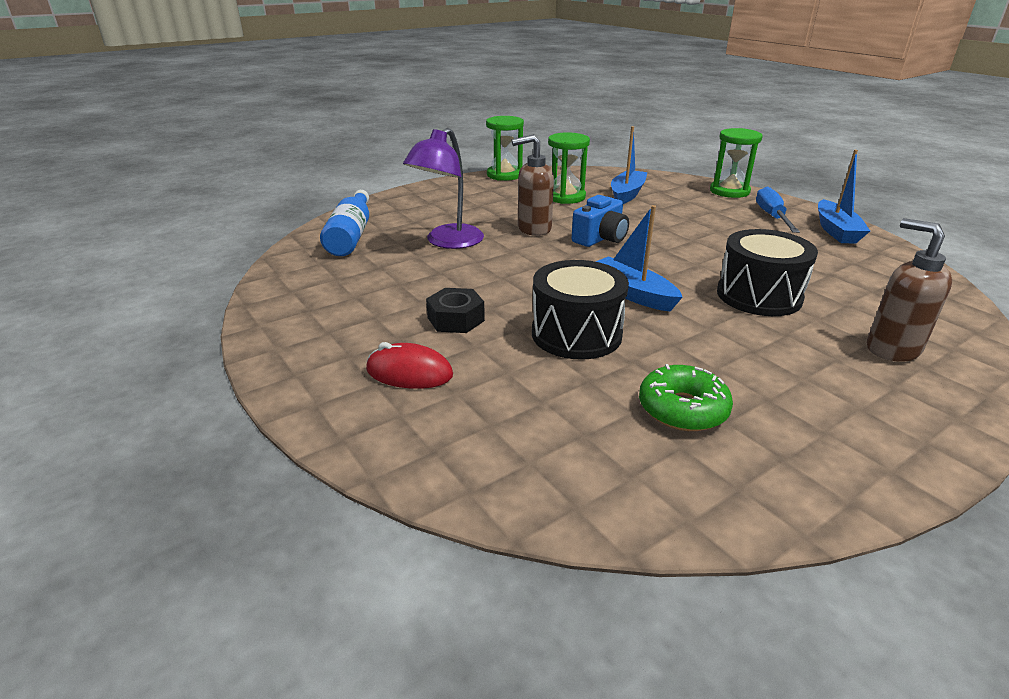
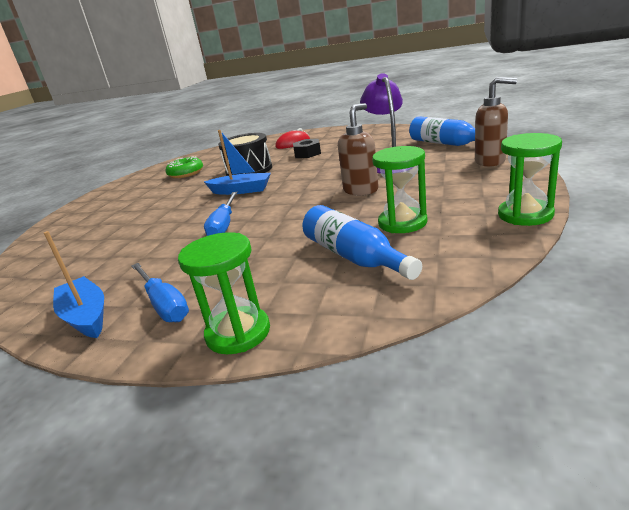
camera: 145 degrees right, 5 degrees down
blue camera [572,195,629,247] -> none
blue boat [611,126,647,204] -> blue bottle [303,205,422,280]
black drum [717,229,818,316] -> none
brown soap dispenser [867,218,952,362] -> brown soap dispenser moved to [475,77,517,167]
none -> blue screwdriver [204,192,238,236]

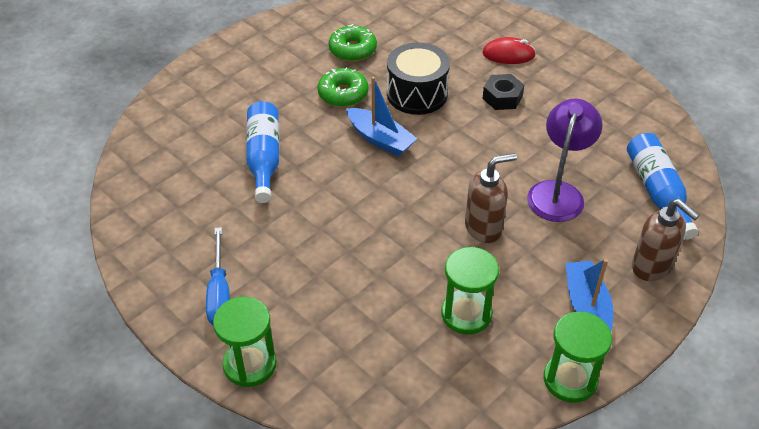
camera: 25 degrees right, 20 degrees up
blue boat [44,231,104,338] -> blue boat moved to [565,259,613,331]
blue screwdriver [204,192,238,236] -> none
blue bottle [303,205,422,280] -> blue bottle moved to [246,101,279,203]
none -> green donut [318,67,368,107]

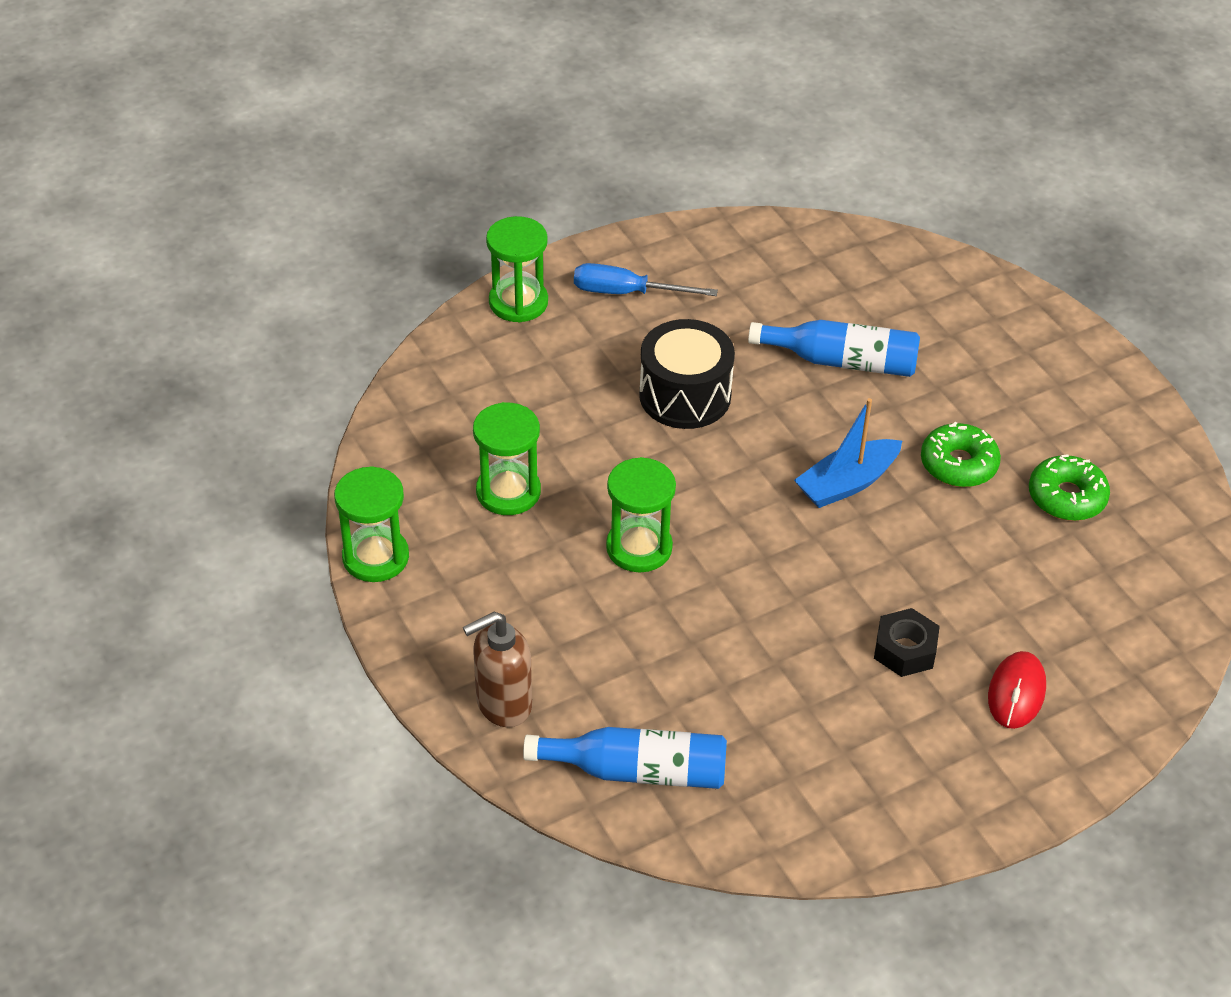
camera: 105 degrees right, 0 degrees up
black drum [387,43,450,115] -> black drum moved to [639,319,735,429]
brown soap dispenser [465,153,517,243] -> green hourglass [606,457,676,572]
purple lamp [527,98,603,222] -> none
blue boat [565,259,613,331] -> none

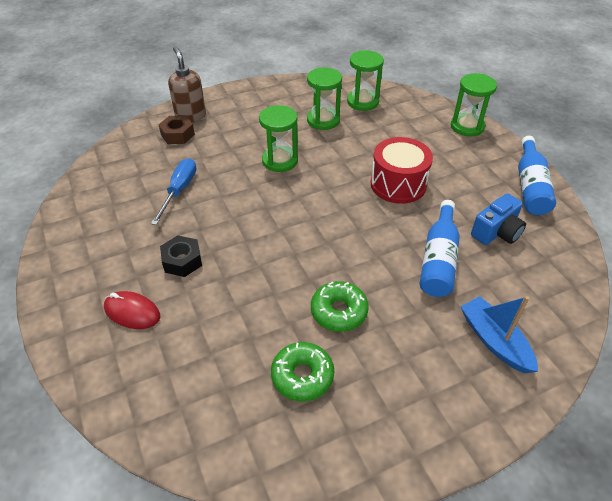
camera: 95 degrees right, 0 degrees up
green hourglass [334,466,409,582] -> green hourglass moved to [347,50,384,111]
blue bottle [523,727,727,789] -> blue bottle moved to [518,136,556,215]
blue screwdriver [574,263,718,296] -> blue screwdriver moved to [151,158,196,225]
black drum [639,319,735,429] -> red drum [371,137,433,204]
blue boat [794,398,902,508] -> blue boat moved to [460,296,538,373]
none -> brown nut [159,116,195,144]
none -> blue camera [471,193,526,245]

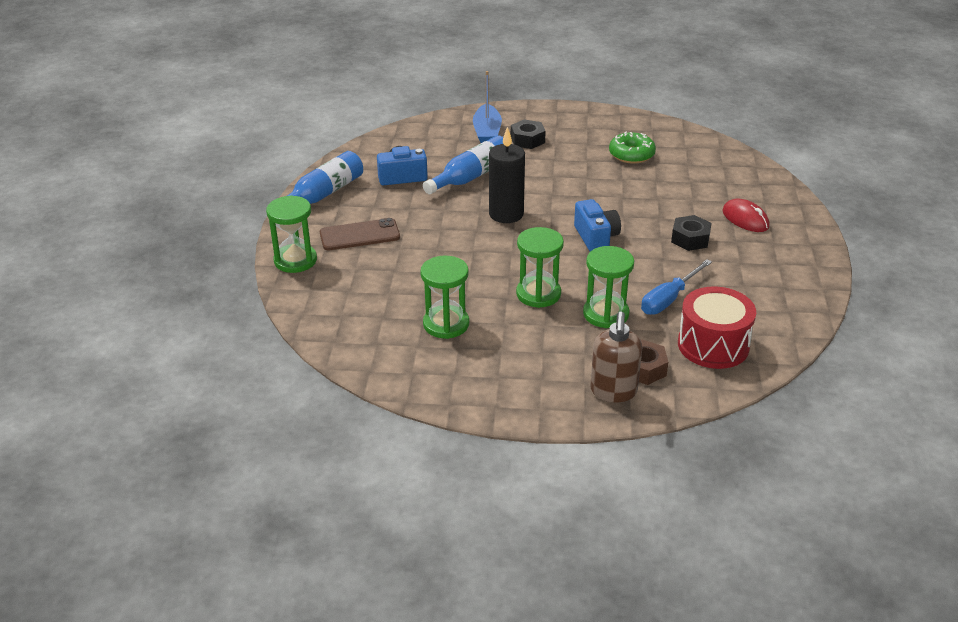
camera: 150 degrees left, 10 degrees down
green donut [311,281,369,332] -> none
green hourglass [347,50,384,111] -> green hourglass moved to [583,246,634,328]
red drum [371,137,433,204] -> red drum moved to [678,286,756,369]
none -> brown phone [320,218,400,250]
none -> black candle [489,127,525,223]
none -> black nut [511,119,546,149]
none -> blue camera [574,199,621,251]

